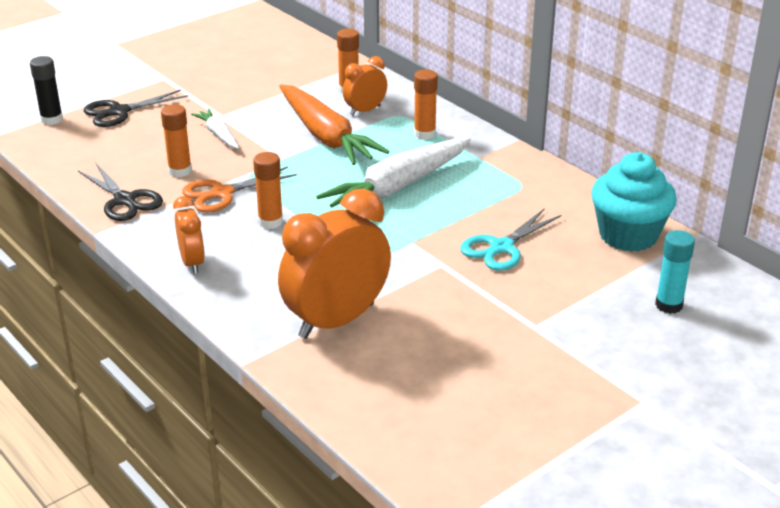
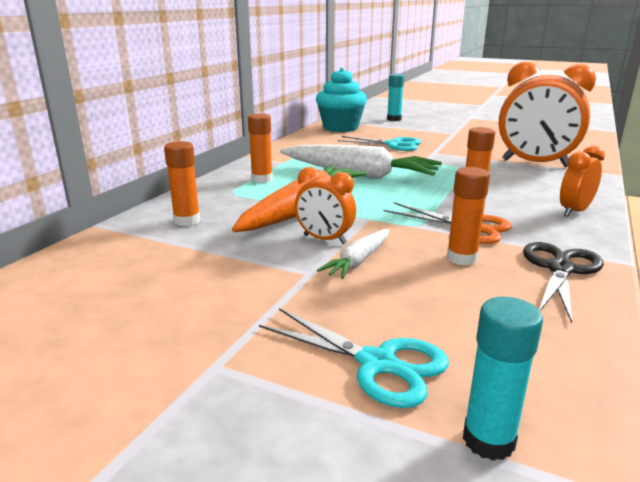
camera: 115 degrees left, 10 degrees down
black glue stick [30,56,63,125] -> turquoise glue stick [463,297,543,461]
black scissors [84,90,188,127] -> turquoise scissors [259,308,449,408]
orange clock [343,56,387,116] -> orange clock moved to [295,167,356,244]

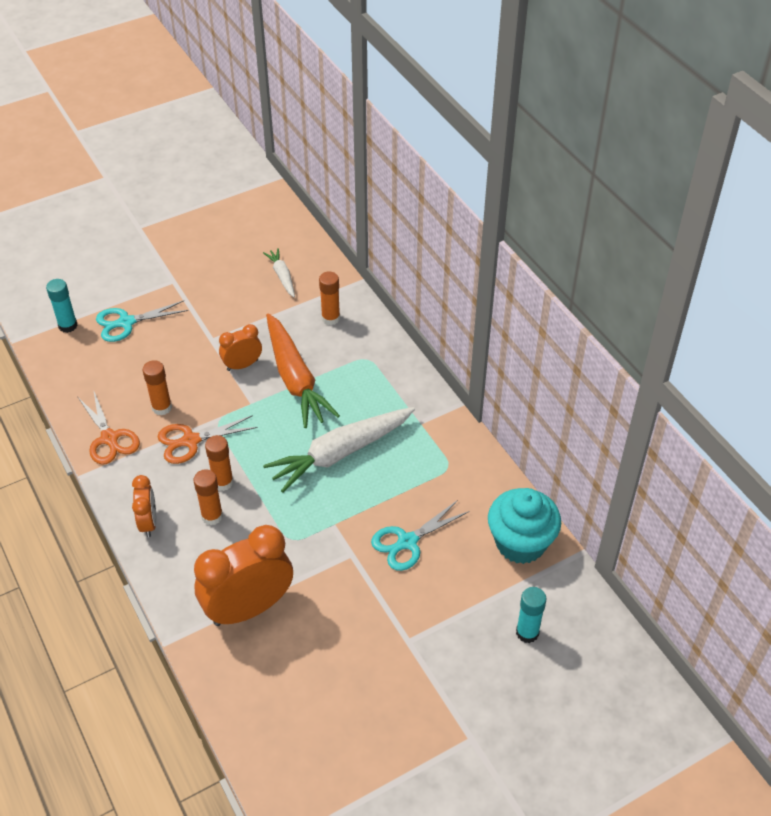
camera: 125 degrees right, 25 degrees up
orange glue stick [248,113,273,183] -> orange glue stick moved to [193,469,223,525]
white carrot [317,229,389,279] -> white carrot moved to [263,248,295,297]
black scissors [523,242,604,323] -> orange scissors [77,390,140,464]

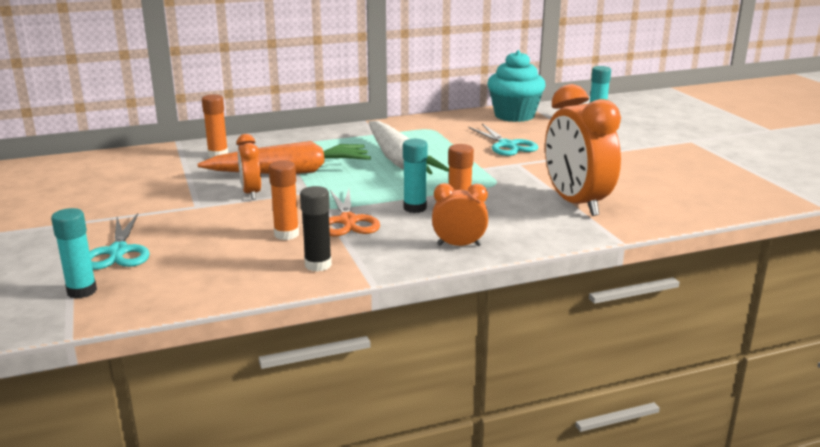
camera: 80 degrees left, 25 degrees down
orange scissors [77,390,140,464] -> black glue stick [300,186,332,272]
orange glue stick [205,435,234,491] -> turquoise glue stick [403,139,428,213]
white carrot [263,248,295,297] -> none

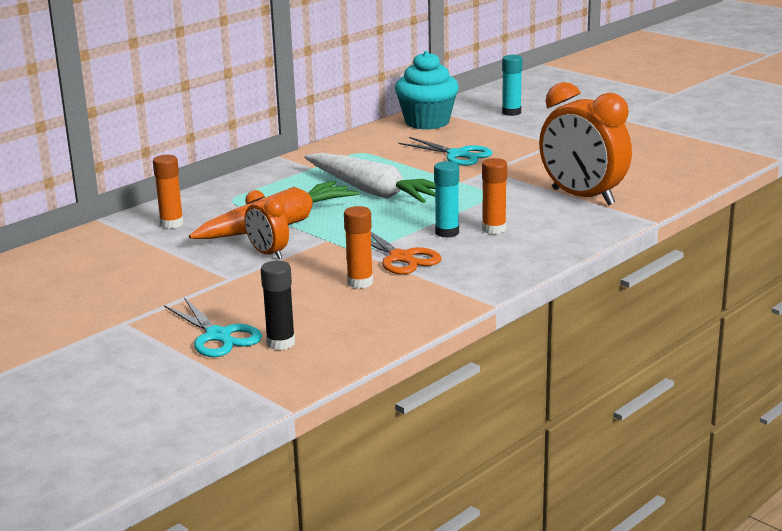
camera: 25 degrees left, 0 degrees up
turquoise glue stick [51,208,97,299] -> none
black glue stick [300,186,332,272] -> black glue stick moved to [261,261,295,350]
orange clock [432,183,488,246] -> none

